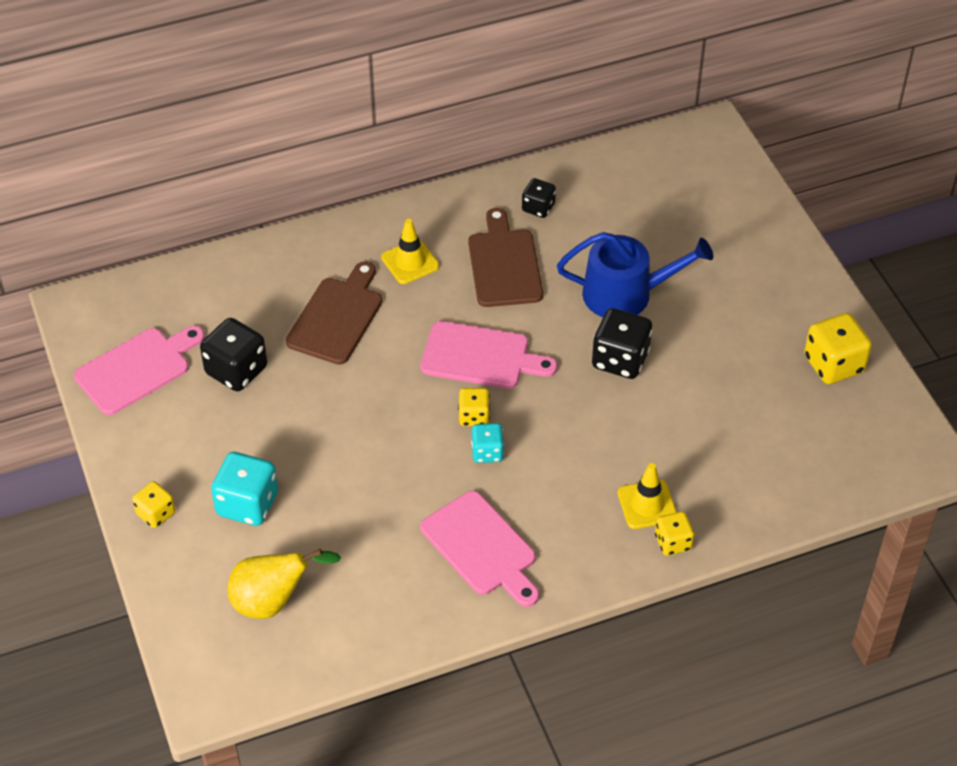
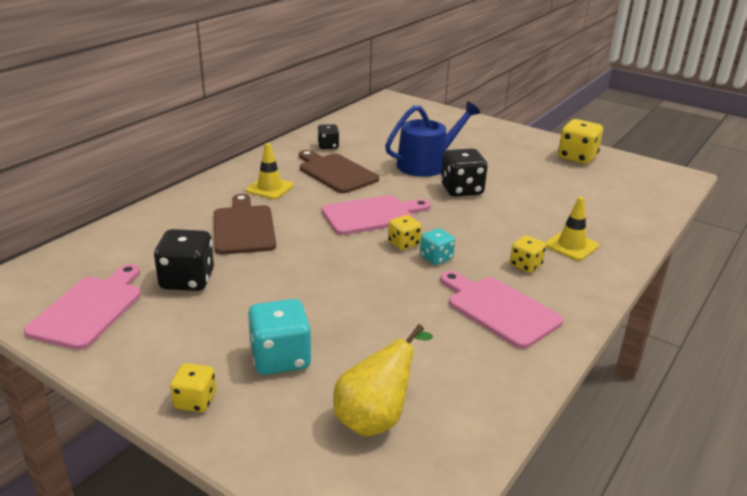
camera: 35 degrees left, 20 degrees down
pink cutting board [420,491,539,607] -> pink cutting board turned 150 degrees counterclockwise [440,271,563,349]
yellow dice [655,512,694,556] -> yellow dice moved to [510,235,546,273]

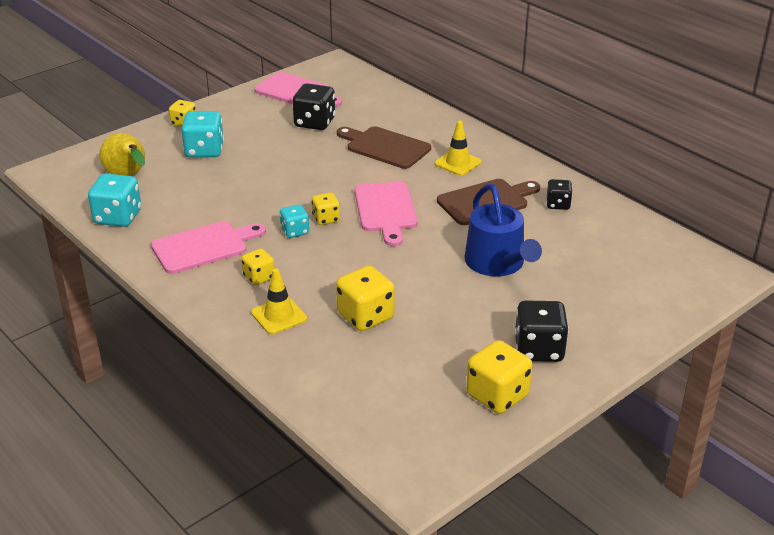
camera: 105 degrees right, 5 degrees up
brown cutting board [214,194,276,255] -> brown cutting board turned 150 degrees counterclockwise [337,126,431,169]
black dice [440,148,488,197] -> black dice moved to [515,300,569,362]
none -> turquoise dice [88,173,141,227]
none -> yellow dice [336,266,395,331]

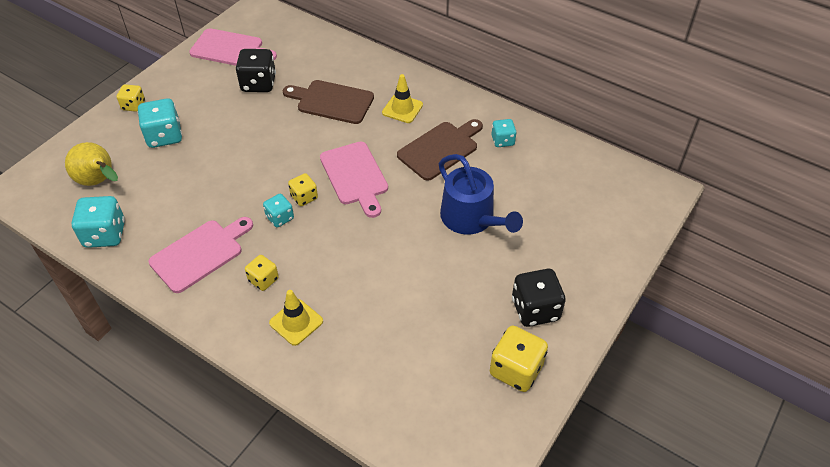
camera: 15 degrees left, 15 degrees up
yellow dice [336,266,395,331] -> none
black dice [546,179,573,210] -> turquoise dice [491,119,517,147]

